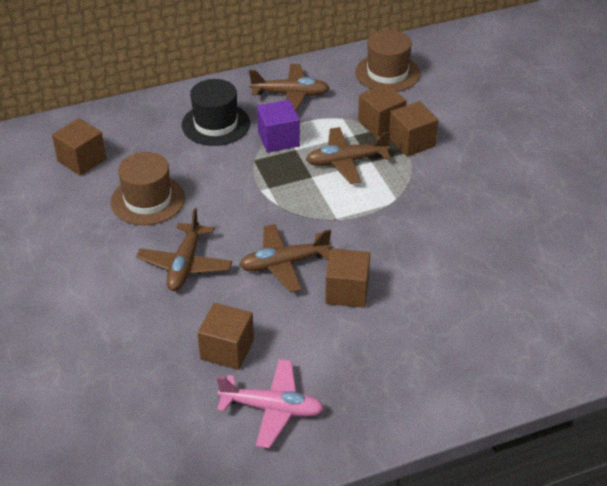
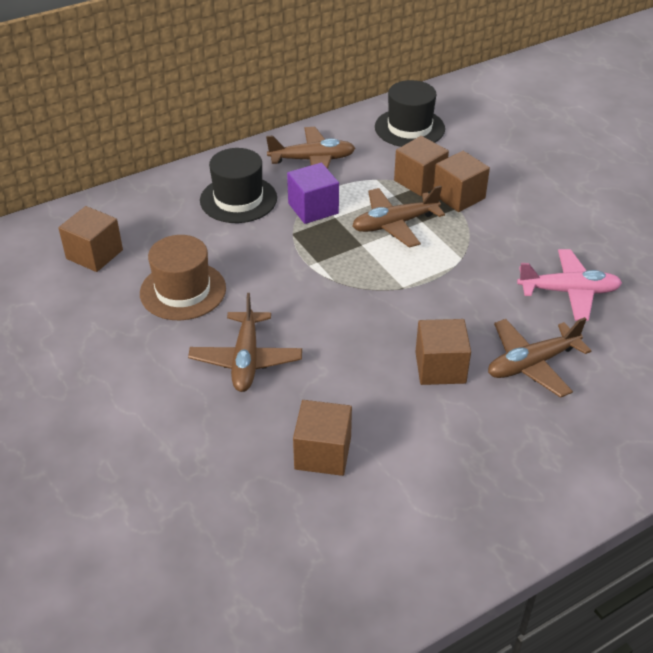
camera: 10 degrees left, 0 degrees up
pink plane [217,359,324,449] -> pink plane moved to [517,249,622,321]
brown plane [239,224,331,293] -> brown plane moved to [488,317,592,398]
brown hat [355,30,420,92] -> black hat [375,80,445,147]

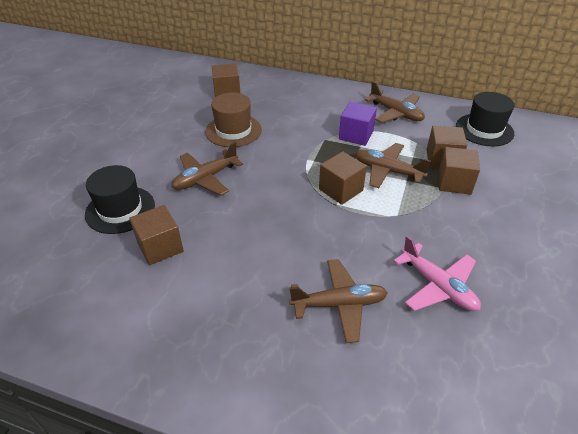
camera: 50 degrees right, 0 degrees up
black hat [200,148,277,223] -> black hat moved to [85,165,155,234]
brown cube [415,319,471,385] -> brown cube moved to [319,151,367,205]
brown plane [488,317,592,398] -> brown plane turned 150 degrees clockwise [289,259,388,343]

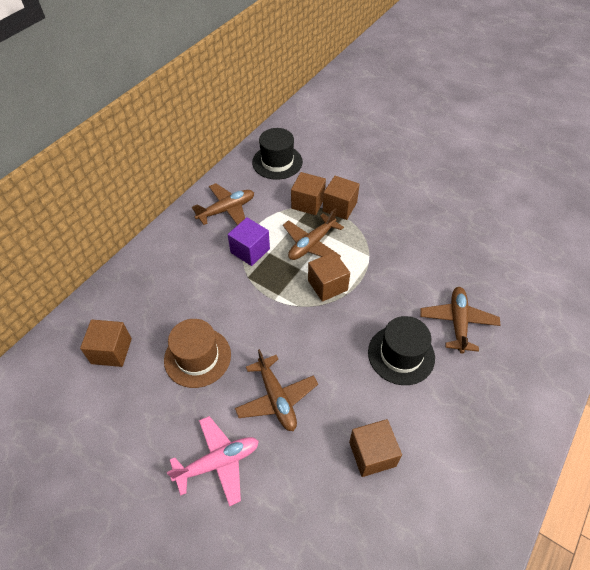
camera: 75 degrees left, 10 degrees up
black hat [85,165,155,234] -> black hat moved to [368,316,435,385]
pink plane [393,236,481,311] -> pink plane moved to [167,416,259,506]

